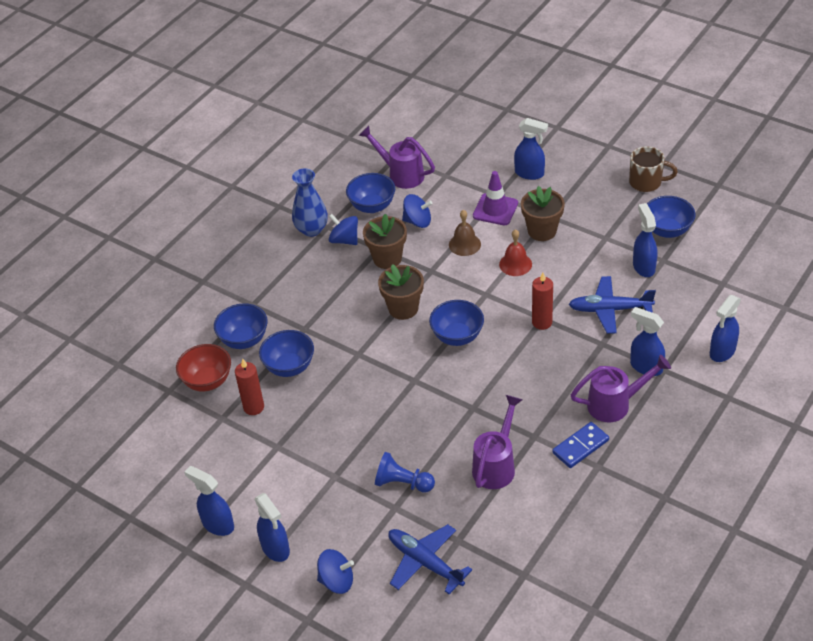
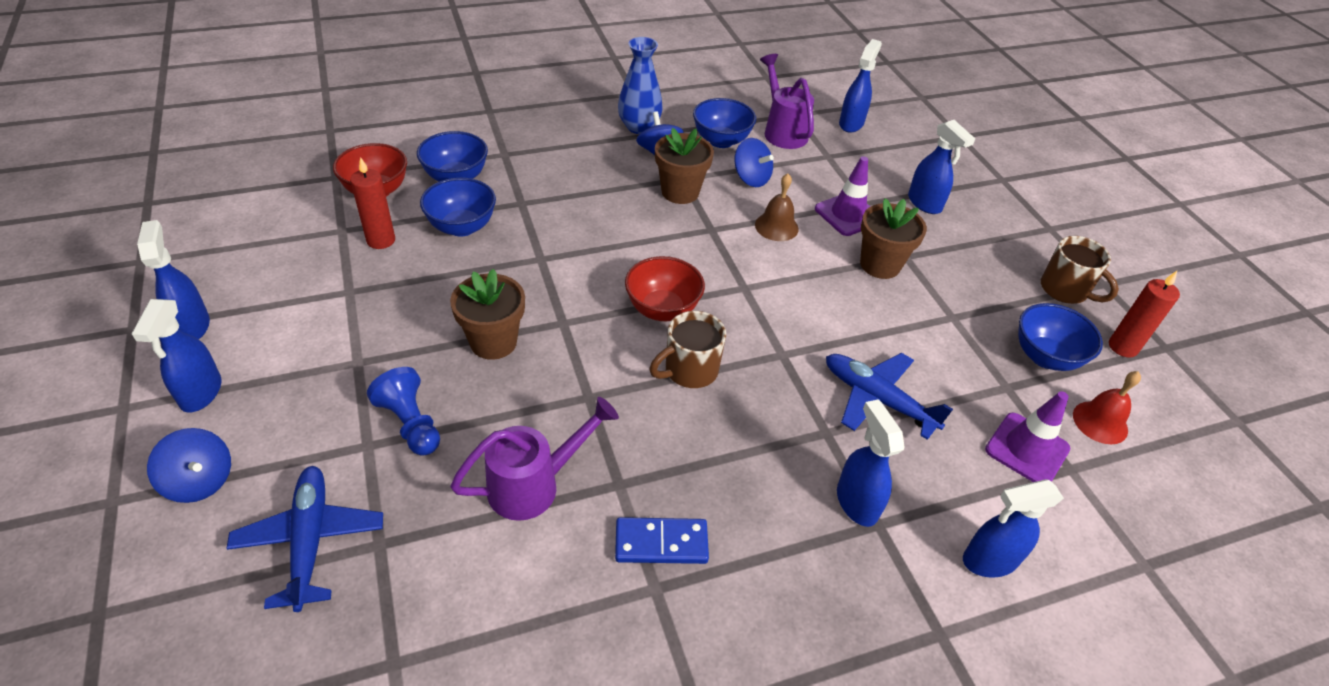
camera: 30 degrees right, 0 degrees up
brown flower pot [378,264,424,320] -> brown flower pot moved to [450,269,525,360]
blue bowl [429,300,484,346] -> red bowl [625,256,705,321]
red bell [499,229,532,276] -> red bell moved to [1073,371,1141,444]
red candle [532,273,553,330] -> red candle moved to [1109,271,1180,357]
purple watering can [571,355,671,422] -> none
blue spray bottle [633,203,657,277] -> blue spray bottle moved to [839,39,882,133]
none -> brown mug [649,311,726,388]
none -> purple traffic cone [985,391,1070,482]

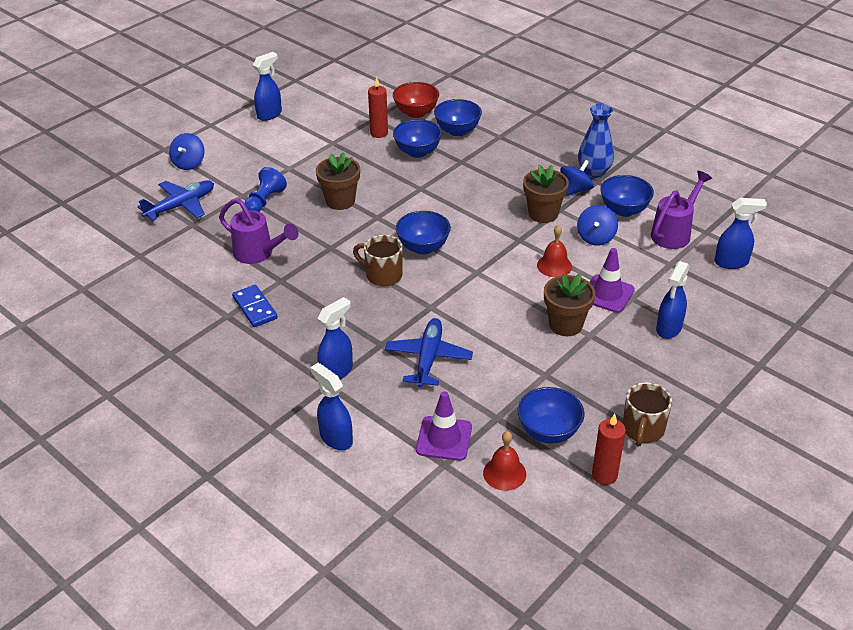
camera: 65 degrees right, 5 degrees down
blue spray bottle [132,299,221,413] -> none
red bowl [625,256,705,321] -> blue bowl [396,211,451,254]
brown bell [755,174,799,241] -> red bell [537,225,572,277]

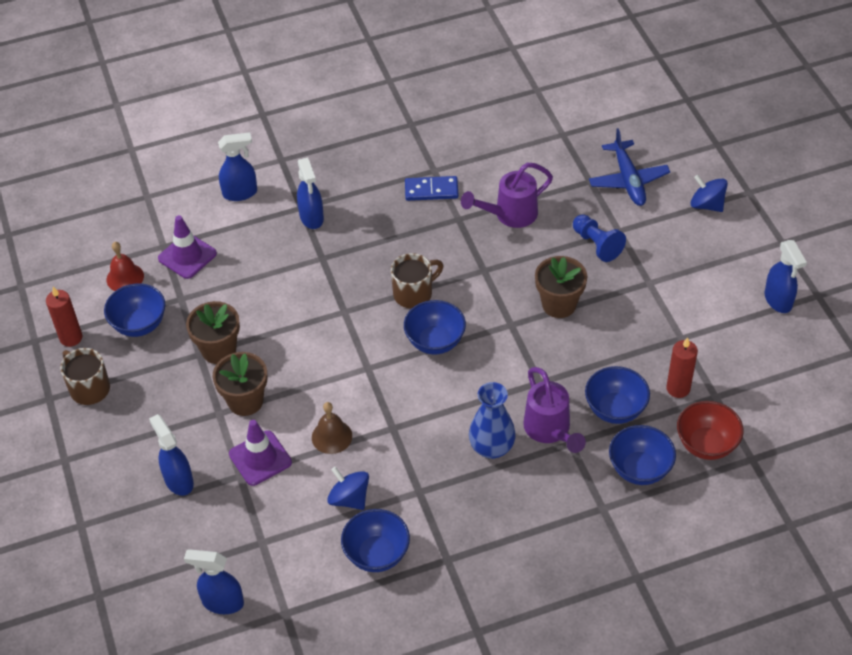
camera: 120 degrees right, 10 degrees up
blue plane [385,318,473,388] -> none
brown flower pot [523,164,569,223] -> brown flower pot moved to [186,301,240,364]
red bell [537,225,572,277] -> brown bell [312,402,352,454]
blue spinning top [560,160,594,196] -> none
blue vase [578,104,614,178] -> blue vase moved to [469,382,516,459]
purple watering can [651,171,712,249] -> purple watering can moved to [523,367,586,453]
blue spray bottle [714,198,767,269] -> blue spray bottle turned 75 degrees clockwise [184,549,244,614]

